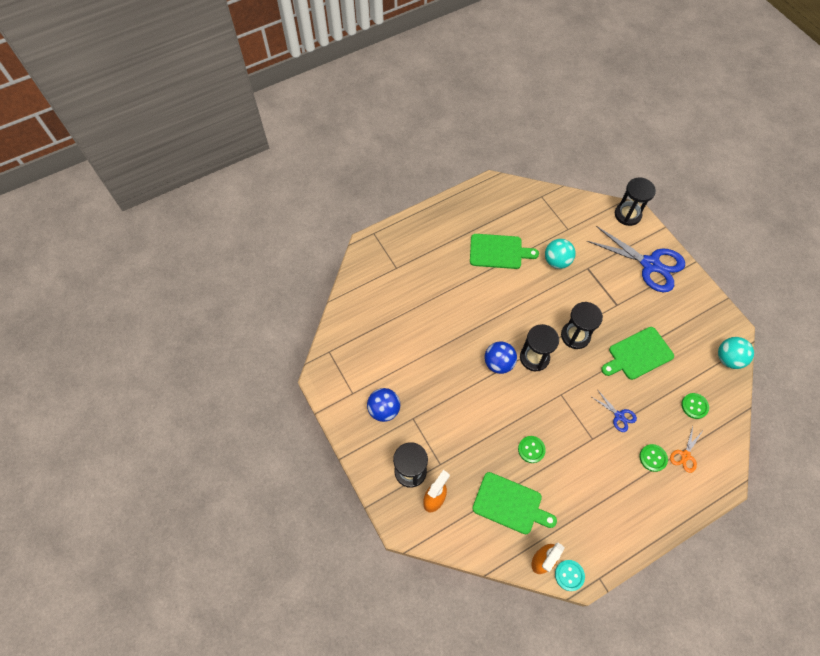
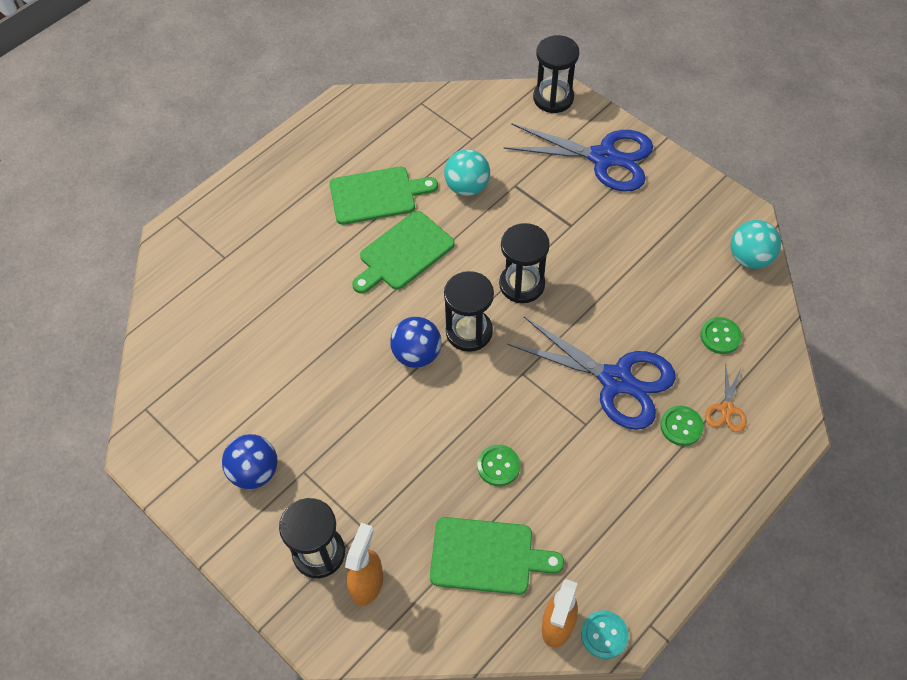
camera: 15 degrees left, 5 degrees down
blue scissors [592,392,637,432] -> blue scissors [507,317,676,430], size x2.24
green cutting board [601,327,674,380] -> green cutting board moved to [352,211,455,294]

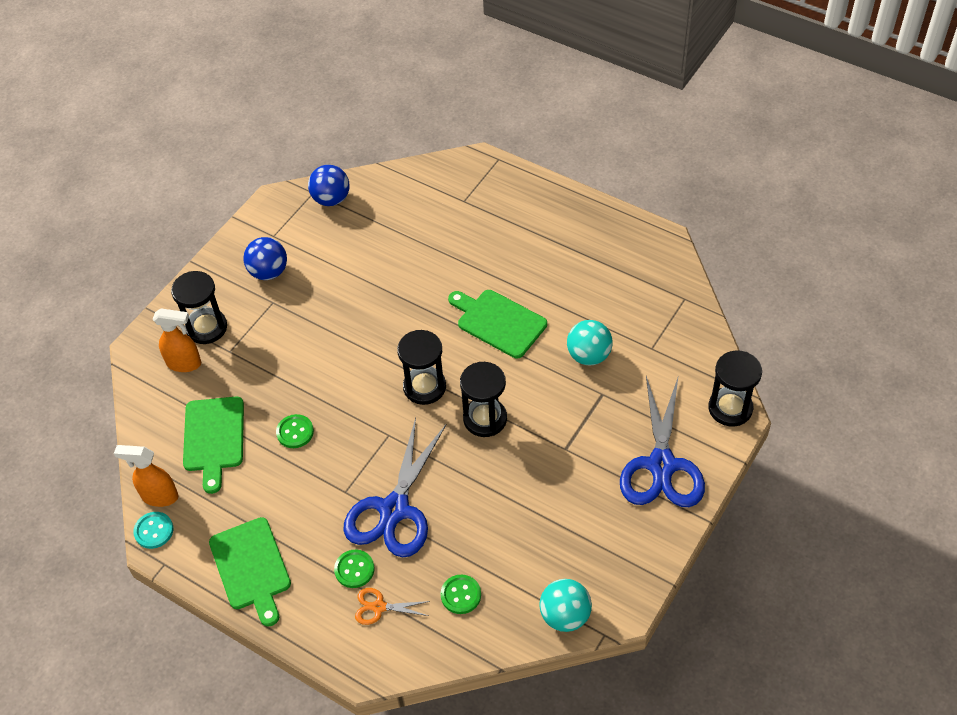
camera: 80 degrees right, 5 degrees down
green cutting board [329,167,438,225] -> green cutting board moved to [209,517,291,627]
blue ball [390,317,441,368] -> blue ball moved to [308,165,349,206]

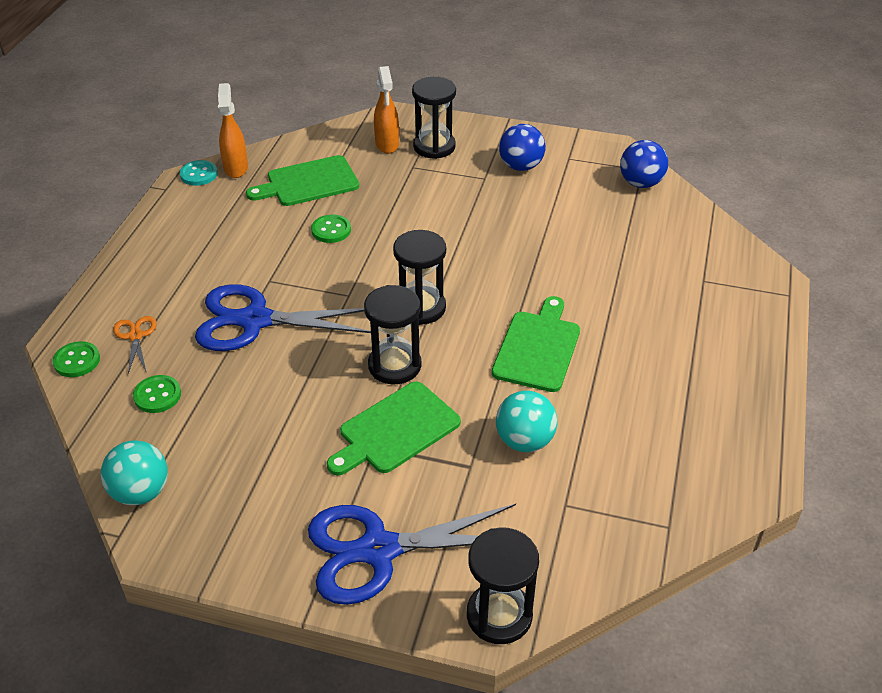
camera: 70 degrees right, 10 degrees down
green cutting board [209,517,291,627] -> green cutting board moved to [327,382,461,475]
green button [334,550,374,588] -> green button moved to [53,341,100,377]

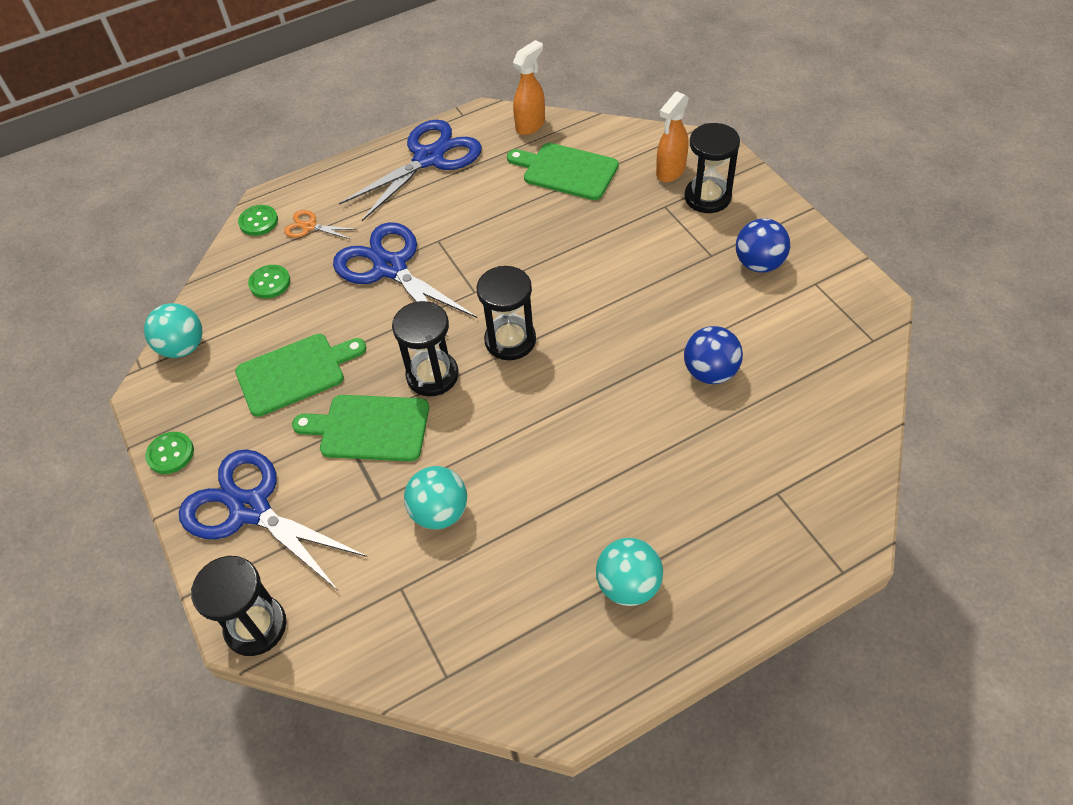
camera: 50 degrees right, 10 degrees up
orange scissors [113,316,157,374] -> orange scissors turned 105 degrees counterclockwise [284,210,356,239]
turquoise button [180,160,218,186] -> none
green button [311,215,351,243] -> green button moved to [145,432,194,474]
green cutting board [492,296,580,392] -> green cutting board moved to [235,334,366,417]
blue ball [620,140,668,188] -> blue ball moved to [684,326,743,384]
none -> blue scissors [339,119,482,221]
none -> turquoise ball [596,538,663,606]

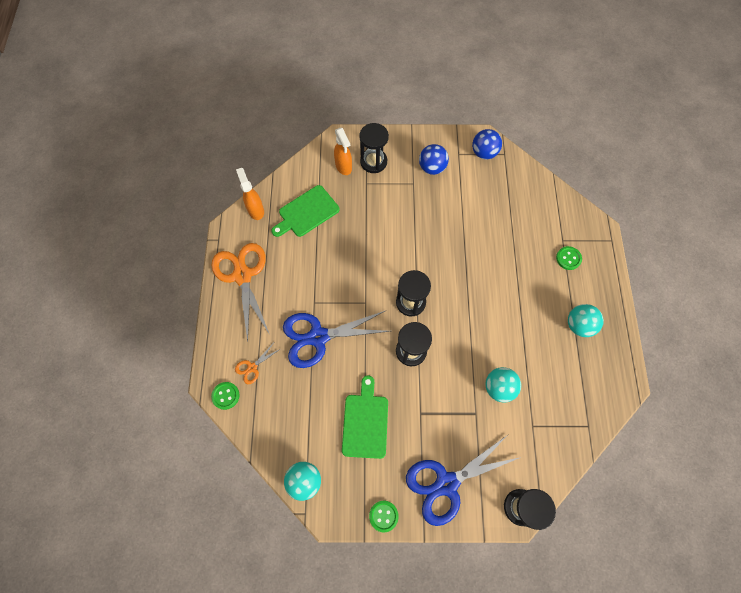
camera: 65 degrees left, 15 degrees up
green button [248,265,290,299] -> green button moved to [556,246,582,270]
green cutting board [292,395,429,462] -> none
blue scissors [339,119,482,221] -> orange scissors [211,243,270,342]
blue ball [684,326,743,384] -> blue ball moved to [472,129,502,159]

